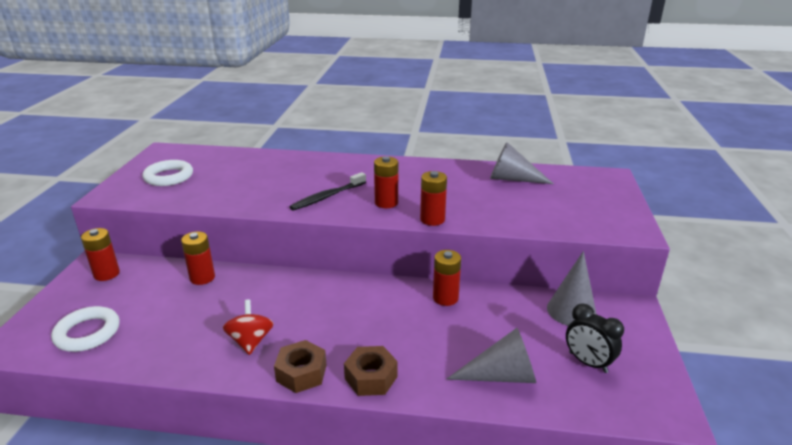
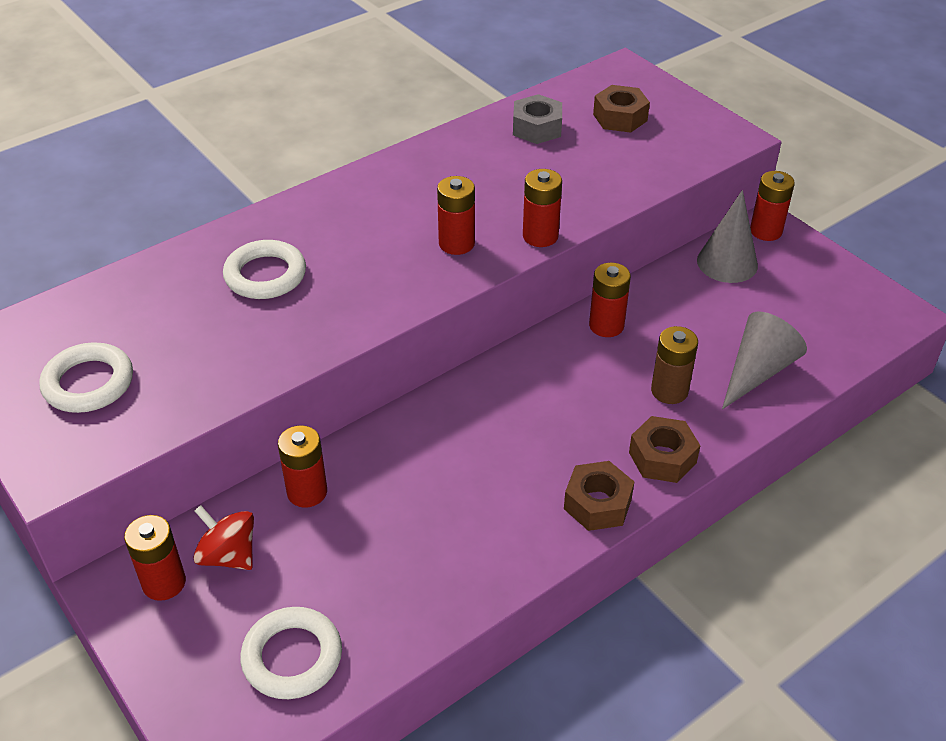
camera: 45 degrees left, 15 degrees up
red spinning top [223,300,274,355] -> red spinning top moved to [193,505,254,570]
black toothbrush [290,172,366,211] -> none
grey cone [490,142,554,184] -> grey nut [513,94,562,144]
black clock [566,303,624,373] -> none
none -> white ring [223,240,306,299]
none -> brown nut [593,85,650,133]
none -> brown battery [651,326,698,404]
none -> red battery [750,171,795,241]

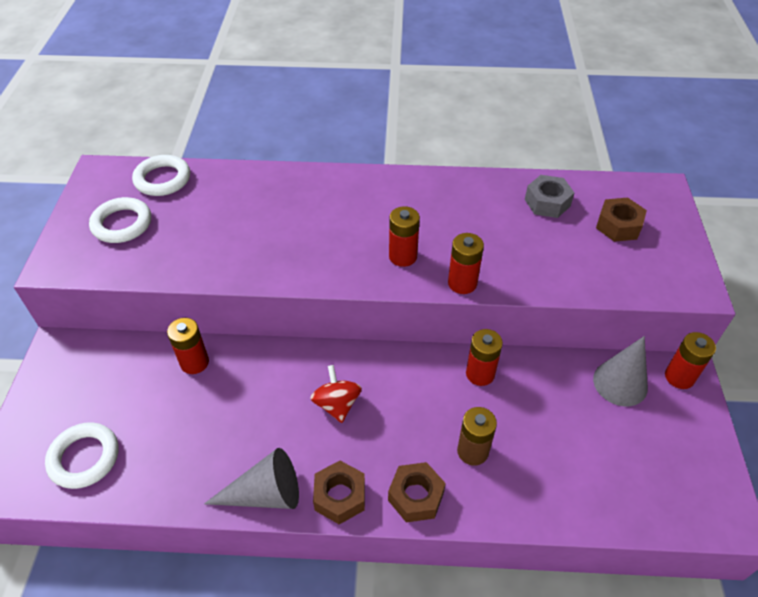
camera: 40 degrees right, 5 degrees up
red battery [124,515,186,601] -> none
red spinning top [193,505,254,570] -> red spinning top moved to [310,365,362,423]
white ring [223,240,306,299] -> white ring moved to [132,155,190,196]
grey cone [722,312,807,409] -> grey cone moved to [204,448,299,509]

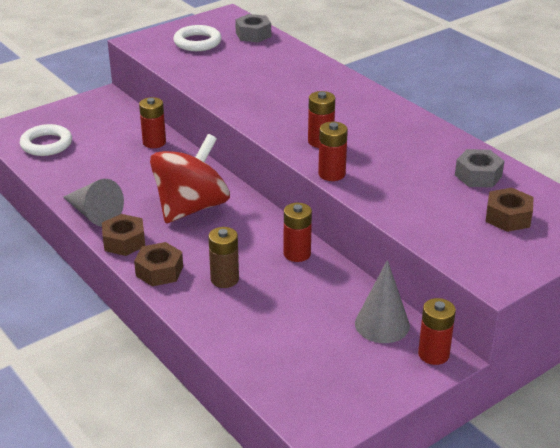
camera: 50 degrees right, 15 degrees down
white ring [132,155,190,196] -> grey nut [235,14,271,42]
red spinning top [310,365,362,423] -> red spinning top [150,134,230,223], size x1.98

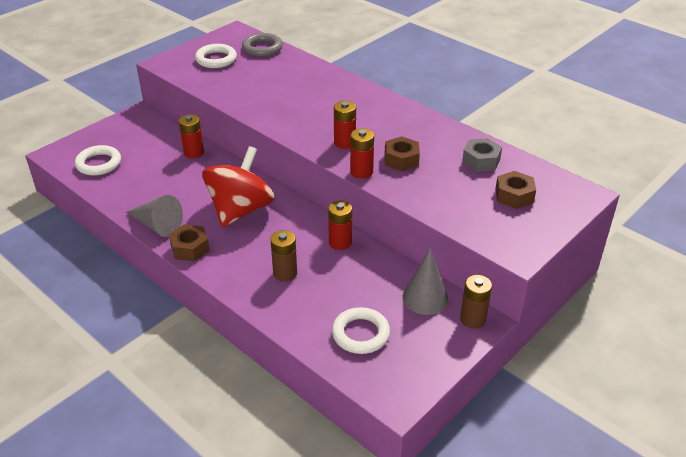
camera: 10 degrees left, 5 degrees up
brown nut [134,242,183,286] -> brown nut moved to [385,136,420,171]
grey nut [235,14,271,42] -> grey ring [242,33,283,57]
red battery [418,298,456,365] -> brown battery [460,275,492,329]
none -> white ring [332,307,390,354]

